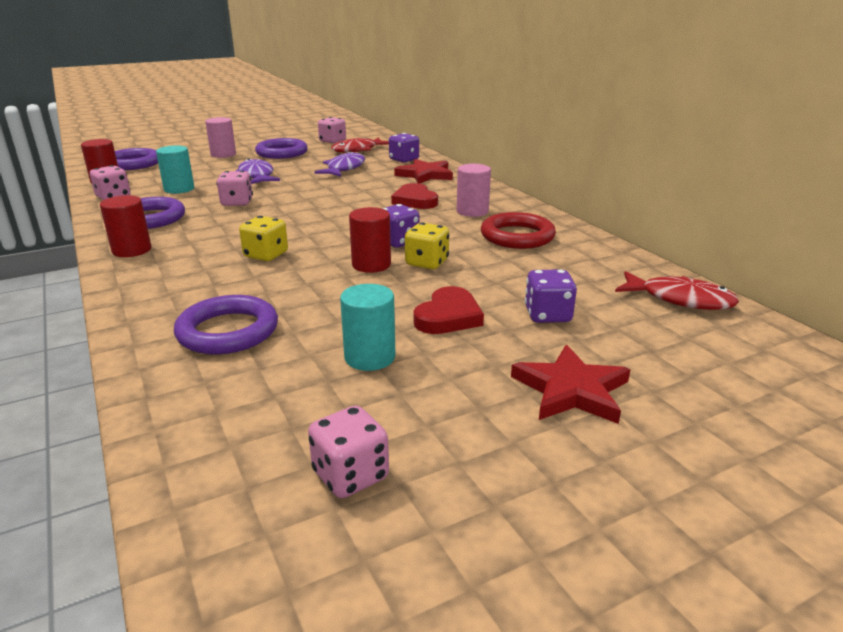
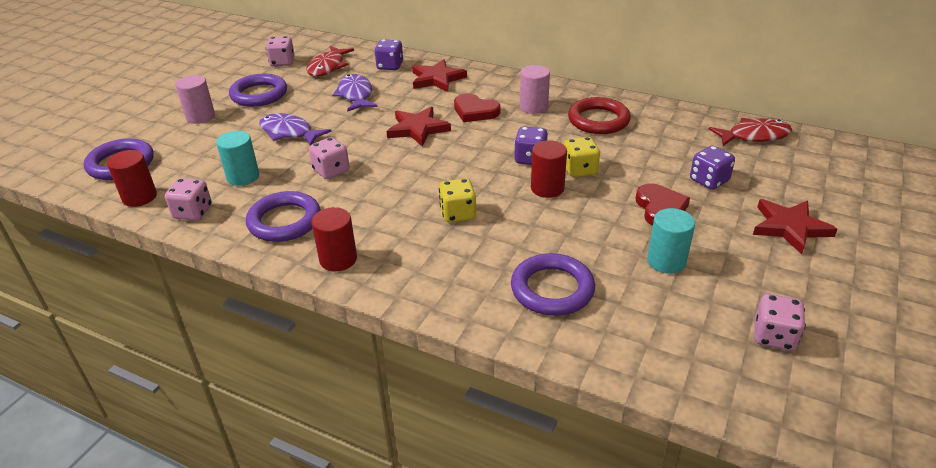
camera: 35 degrees left, 10 degrees up
none -> red star [387,107,451,147]

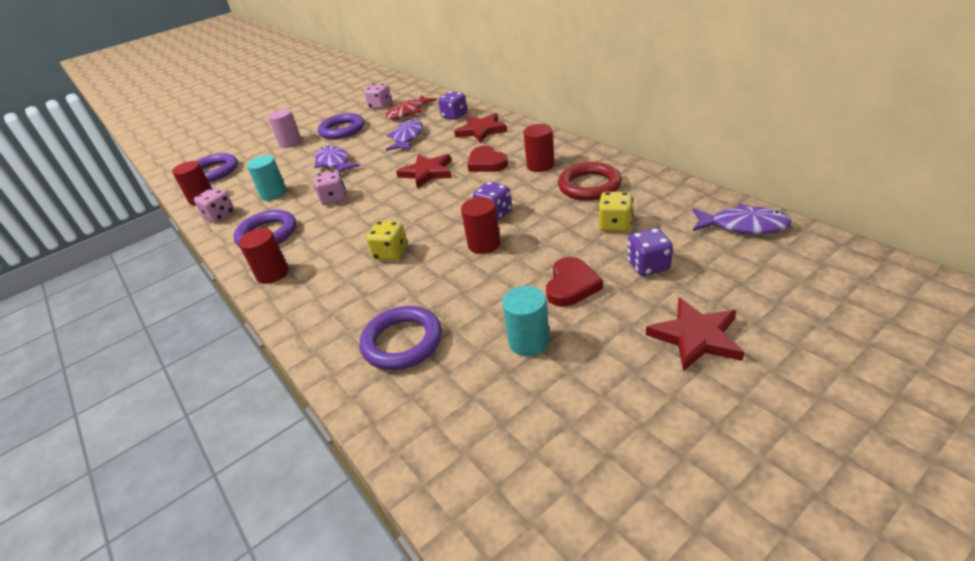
camera: 30 degrees right, 0 degrees up
pink cylinder [520,65,550,114] -> red cylinder [523,124,554,172]
yellow dice [564,137,600,177] -> yellow dice moved to [598,192,633,232]
red fish [709,118,792,146] -> purple fish [693,204,792,234]
pink dice [754,294,806,351] -> none

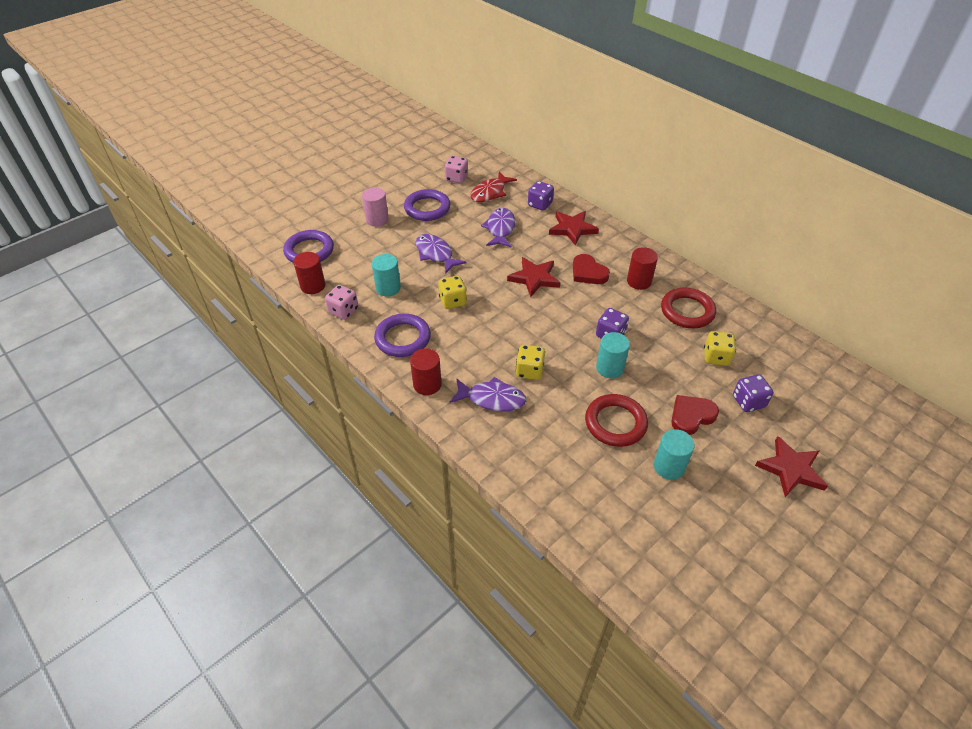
camera: 10 degrees left, 10 degrees up
pink dice [314,170,346,205] -> yellow dice [438,276,467,309]
purple ring [360,306,442,370] -> none
red cylinder [461,197,501,254] -> turquoise cylinder [596,332,630,378]
red heart [546,257,603,307] -> red heart turned 135 degrees counterclockwise [671,395,719,435]
purple fish [693,204,792,234] -> purple fish moved to [449,377,526,412]
none -> red ring [585,394,648,447]

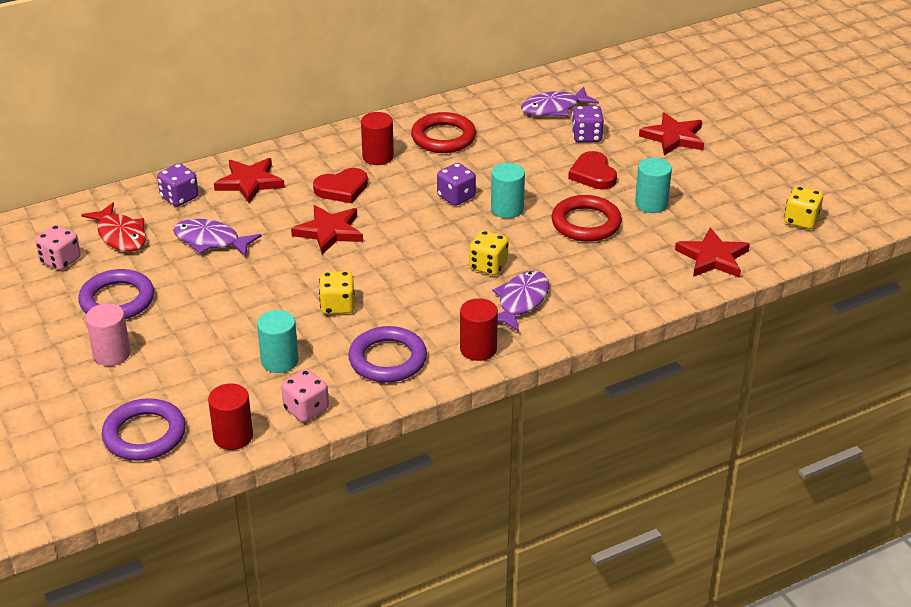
camera: 75 degrees left, 10 degrees down
purple fish [416,234,466,274] -> purple fish moved to [521,87,599,117]
yellow dice [704,331,736,366] -> yellow dice moved to [784,186,823,229]
none -> red star [675,228,750,278]

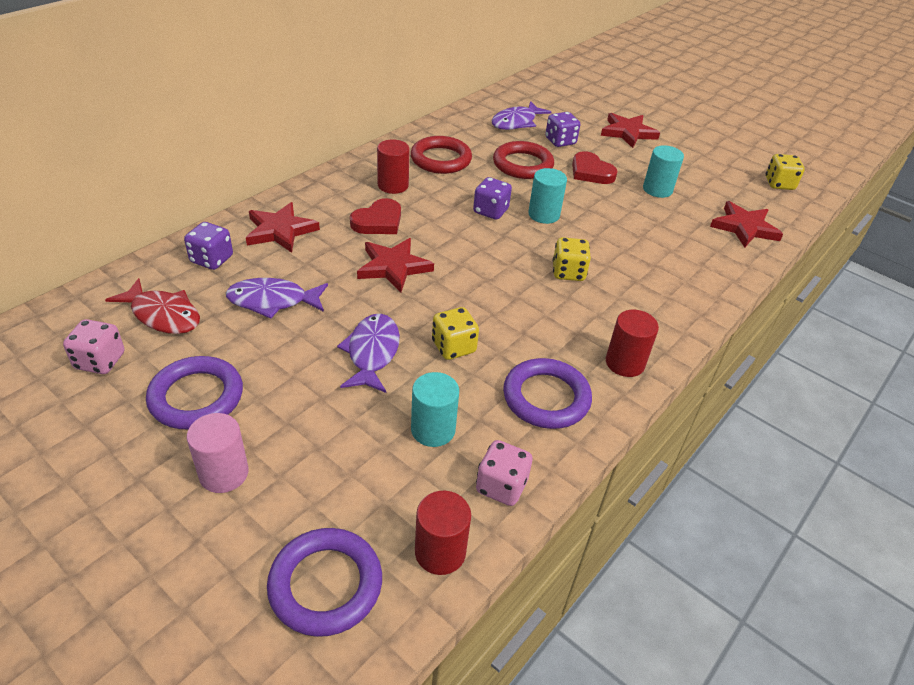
camera: 25 degrees left, 5 degrees up
purple fish [492,271,549,332] -> purple fish moved to [337,314,400,393]
red ring [551,195,622,242] -> red ring moved to [493,141,554,179]

